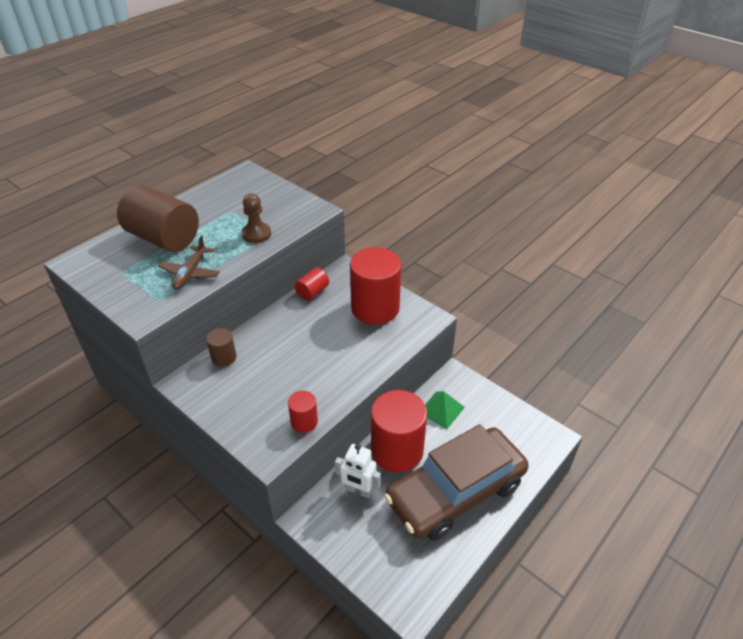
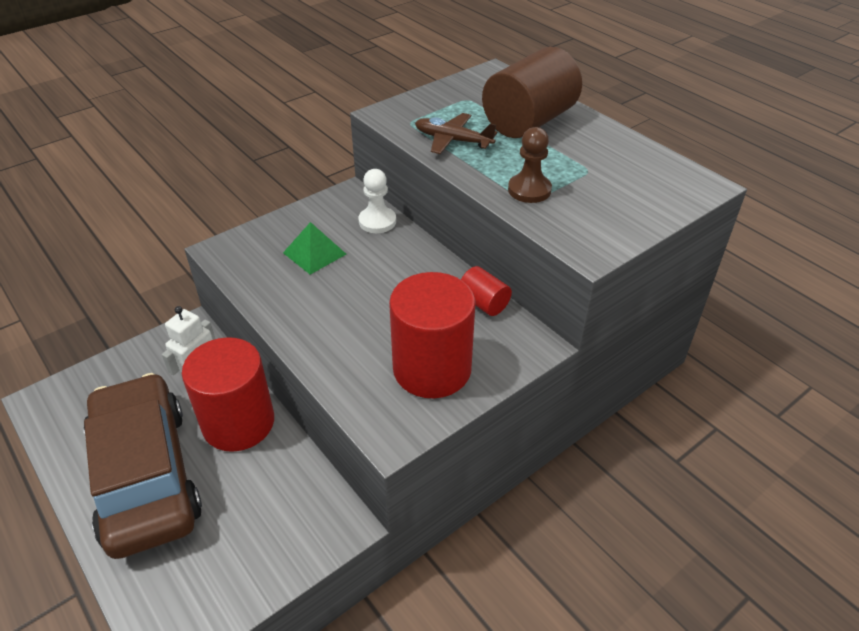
camera: 100 degrees right, 0 degrees up
brown cylinder [206,328,236,367] -> white pawn [359,169,396,233]
red cylinder [288,391,318,433] -> none
green pyramid [425,391,465,429] -> green pyramid moved to [283,222,346,275]

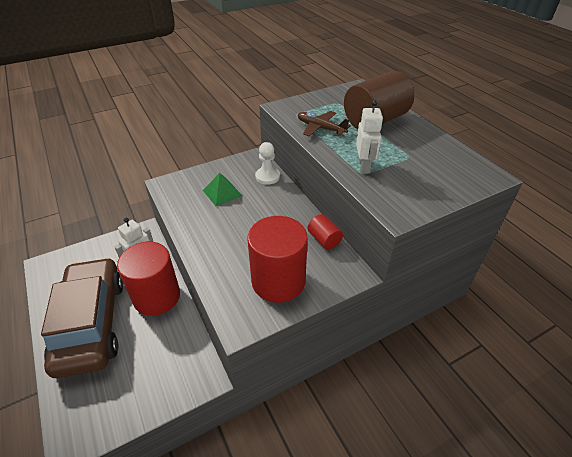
camera: 10 degrees right, 0 degrees up
brown pawn [508,127,552,203] -> white robot [356,100,383,173]

